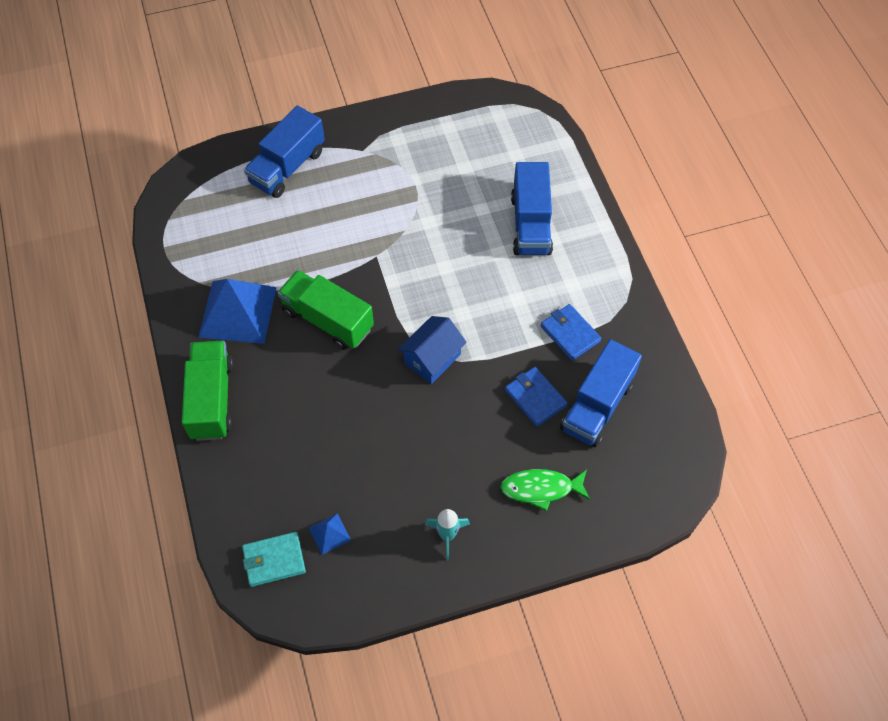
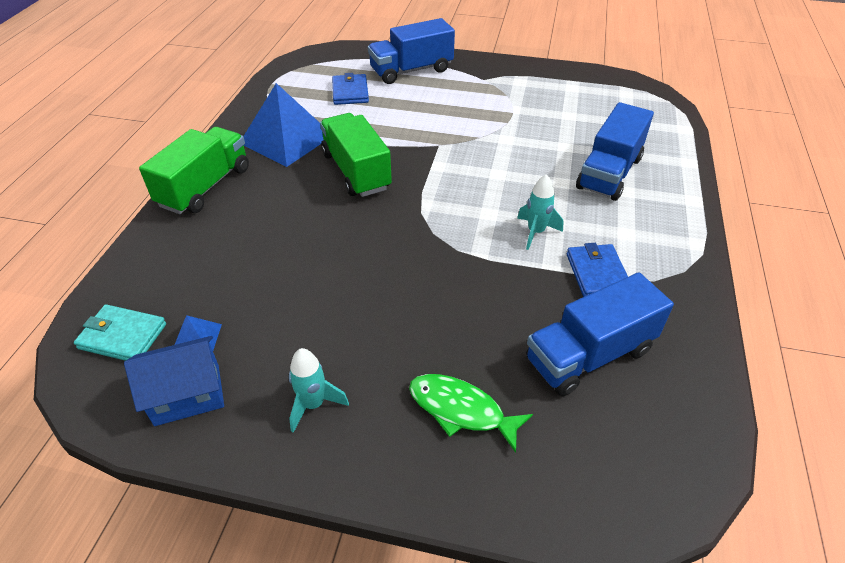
camera: 30 degrees right, 15 degrees down
blue house [398,316,467,384] -> blue house moved to [124,336,224,426]
blue wallet [505,367,567,427] -> blue wallet moved to [332,73,369,105]
none -> turquoise rocket [517,174,564,250]

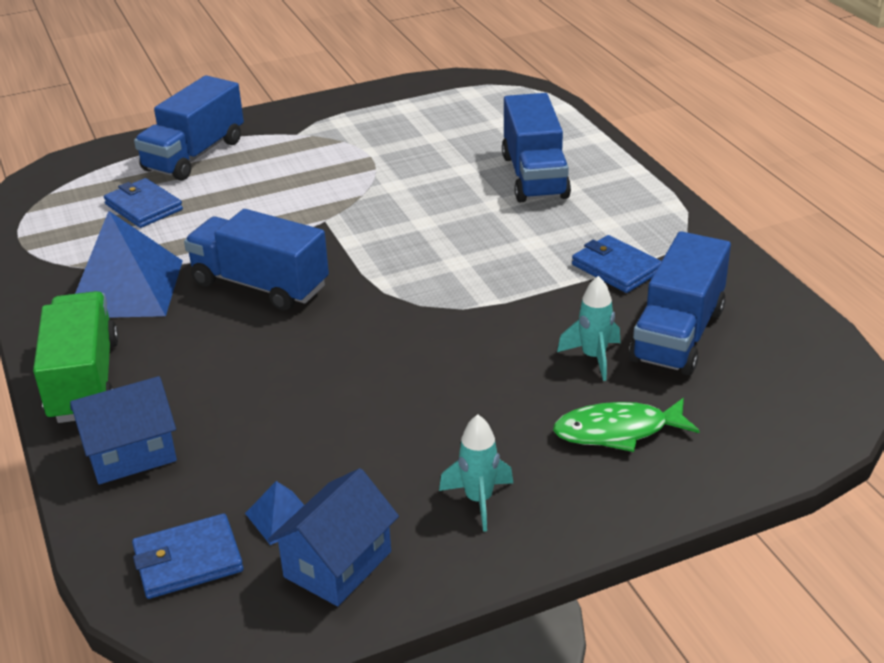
camera: 35 degrees left, 10 degrees down
turquoise wallet [74,304,166,361] -> blue wallet [132,514,244,599]
green truck [320,113,392,197] -> blue truck [184,209,329,311]
turquoise rocket [517,174,564,250] -> turquoise rocket moved to [557,276,620,381]
none -> blue house [70,376,177,484]

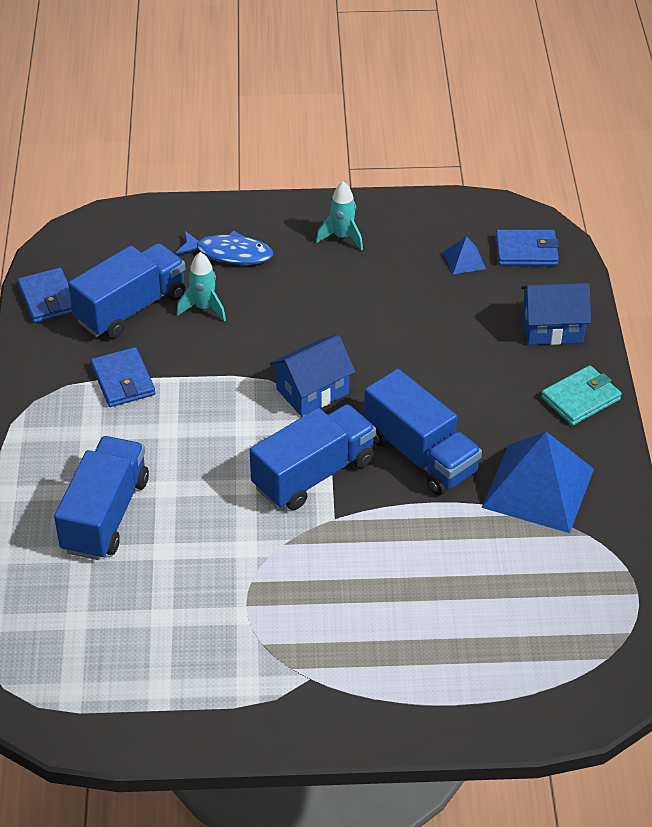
camera: 160 degrees left, 10 degrees up
green truck [33,291,119,423] -> turquoise wallet [541,365,622,426]
blue wallet [104,178,183,228] -> blue wallet moved to [17,268,72,323]
blue truck [134,75,244,181] -> blue truck moved to [250,404,376,510]
blue house [268,468,399,606] -> blue house moved to [270,335,355,416]
green fish [553,398,700,452] -> blue fish [175,231,273,265]

